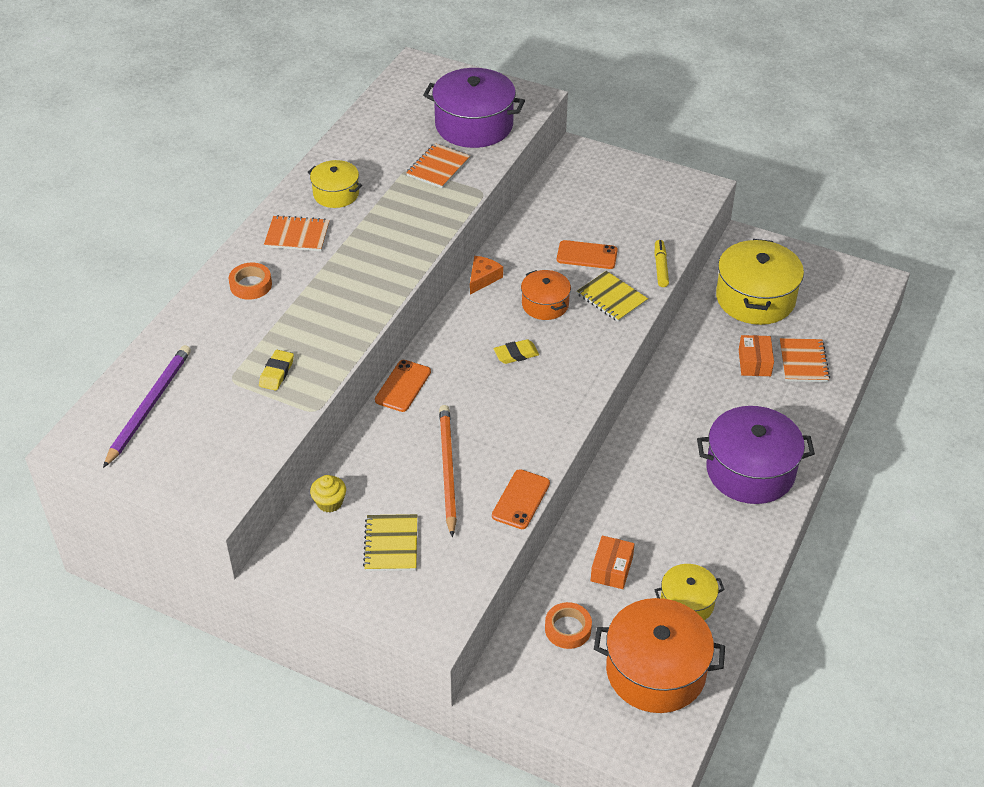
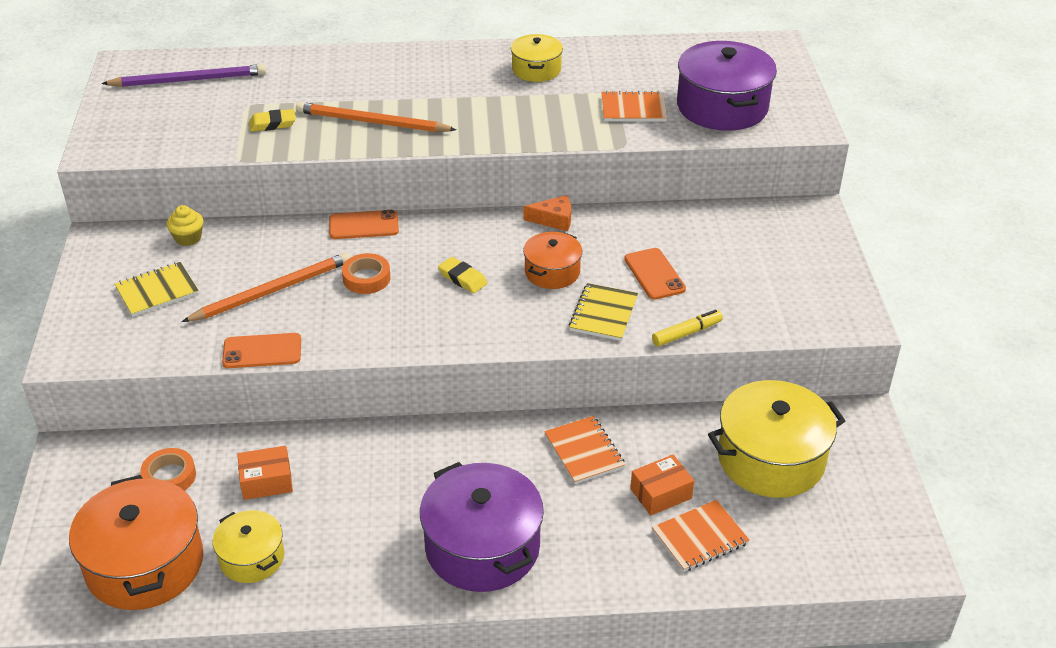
camera: 60 degrees right, 5 degrees down
orange tape [229,263,272,300] -> orange tape moved to [342,253,391,294]
orange notebook [264,215,330,251] -> orange notebook moved to [544,416,625,484]
none -> orange pencil [296,102,457,132]

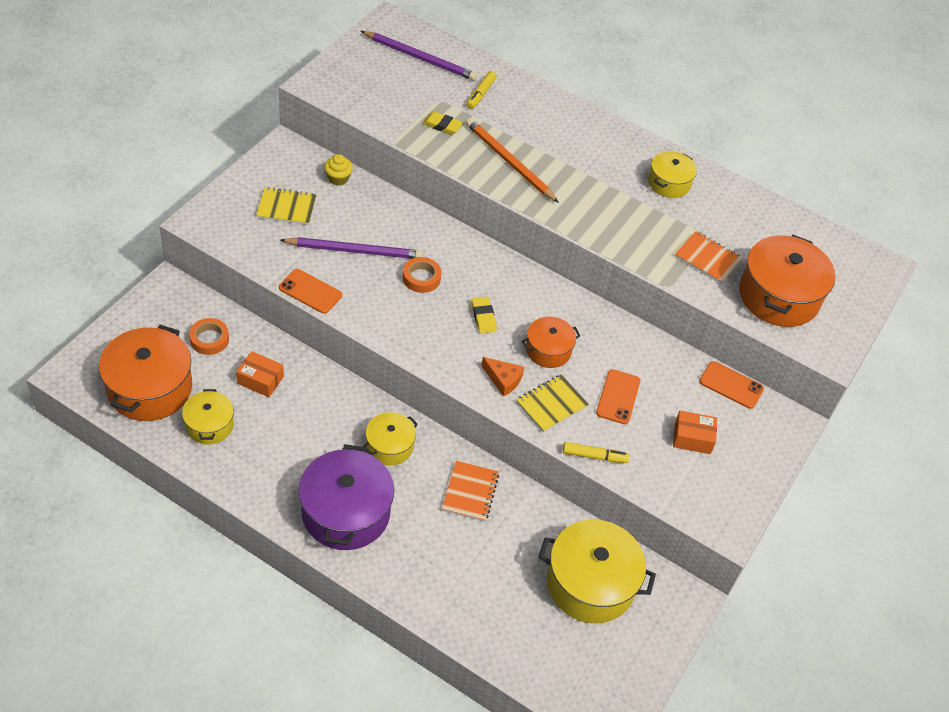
camera: 30 degrees right, 10 degrees up
orange pencil [182,253,350,322] -> purple pencil [280,237,423,259]
orange phone [329,210,399,239] -> orange phone moved to [699,361,764,409]
orange cheese [523,195,571,231] -> orange cheese moved to [481,357,524,397]
orange box [630,455,694,515] -> orange box moved to [673,411,717,454]
orange notebook [652,500,750,572] -> none
purple pot [677,41,777,131] -> orange pot [739,235,836,327]
none -> yellow pot [363,412,418,466]
none -> yellow marker [466,71,497,109]

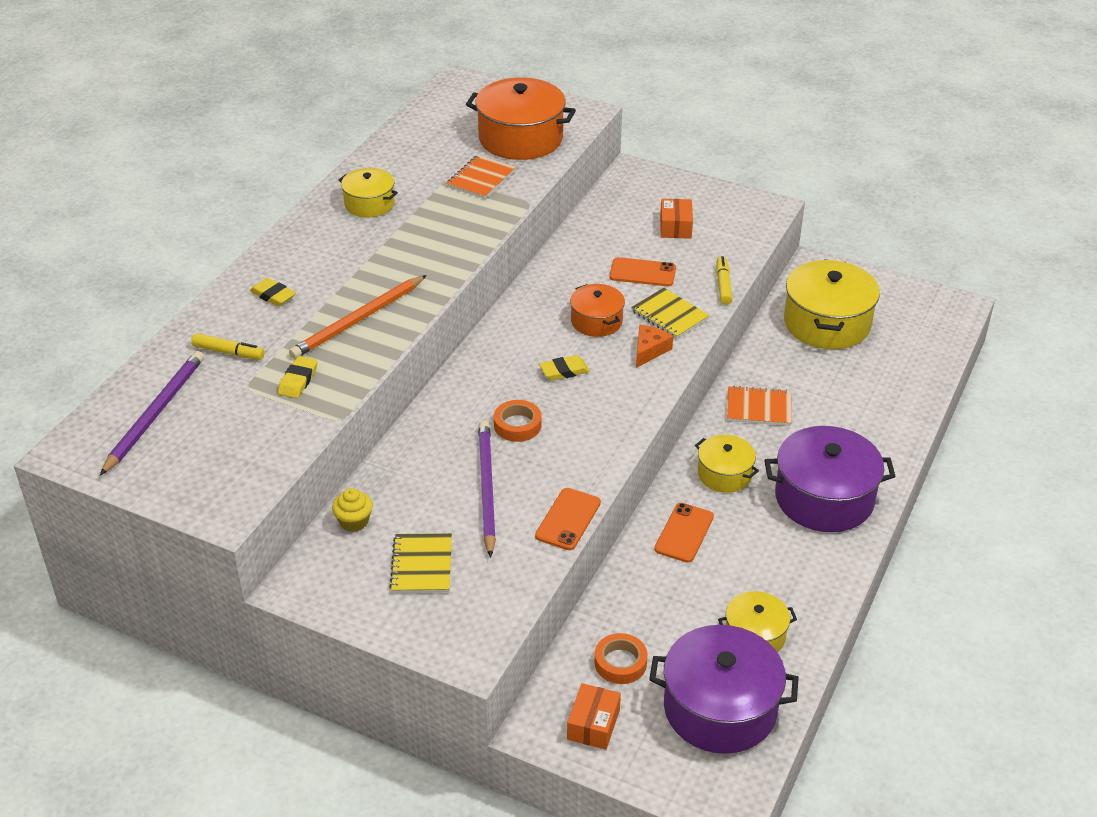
camera: 90 degrees left, 10 degrees down
orange pot [99,325,192,421] -> purple pot [649,625,799,754]
orange box [236,351,284,397] -> orange box moved to [567,683,621,750]
orange phone [699,361,764,409] -> orange phone moved to [654,503,714,563]
none -> yellow eraser [250,278,296,306]

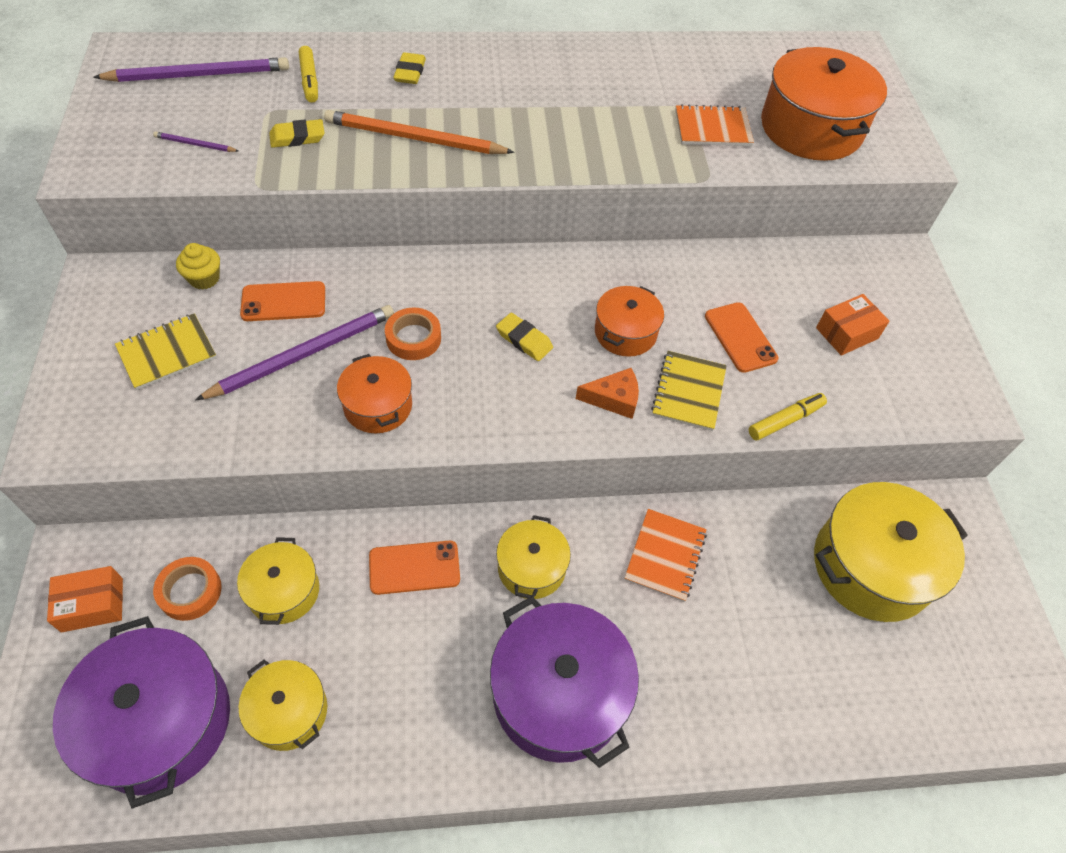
camera: 55 degrees right, 15 degrees up
yellow pot [339,168,398,218] -> yellow pot moved to [237,537,319,625]
orange phone [535,488,601,550] -> orange phone moved to [240,281,325,321]
orange notebook [727,385,792,426] -> orange notebook turned 45 degrees clockwise [624,509,707,602]
none -> purple pencil [153,131,238,152]
none -> orange pot [337,354,412,433]

